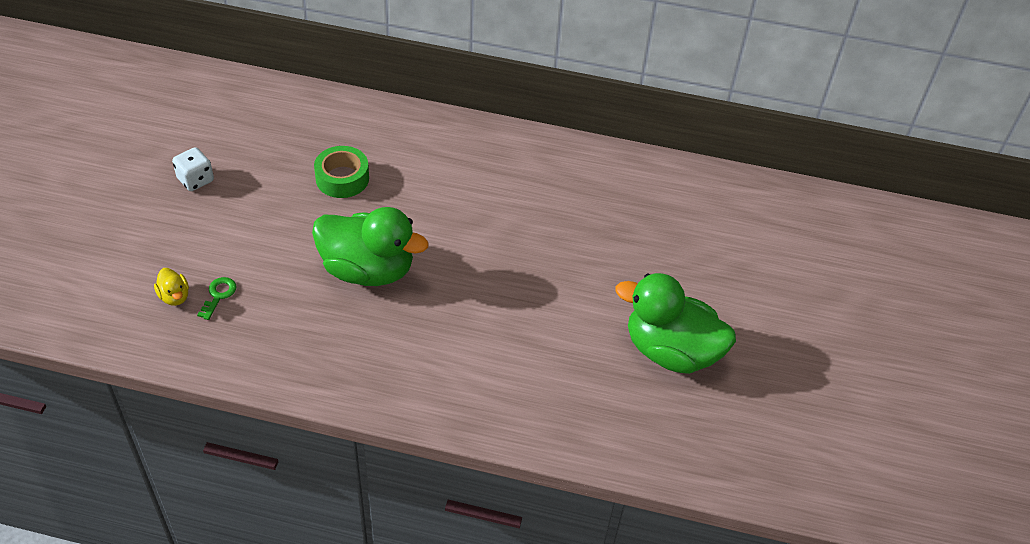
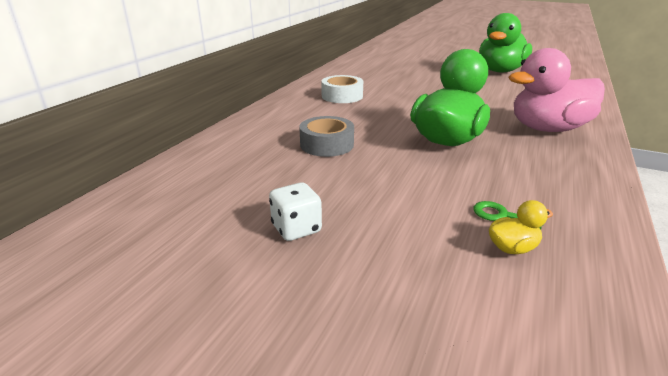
camera: 75 degrees left, 20 degrees down
green tape [314,146,369,198] -> grey tape [299,116,354,157]
none -> white tape [321,75,363,103]
none -> pink duck [508,48,605,132]

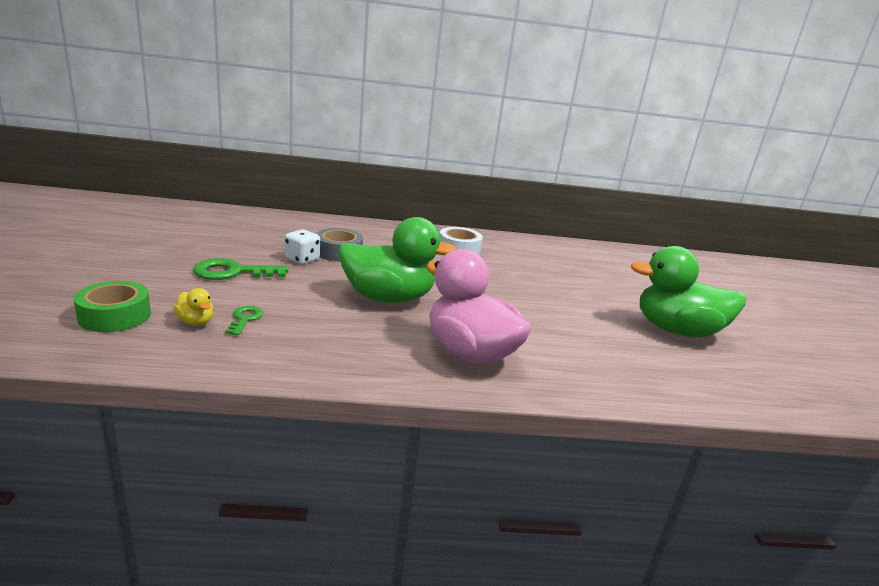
camera: 60 degrees right, 5 degrees down
white dice [269,182,322,241] -> white dice moved to [285,229,320,264]
none -> green tape [74,281,151,332]
none -> green key [193,258,288,280]

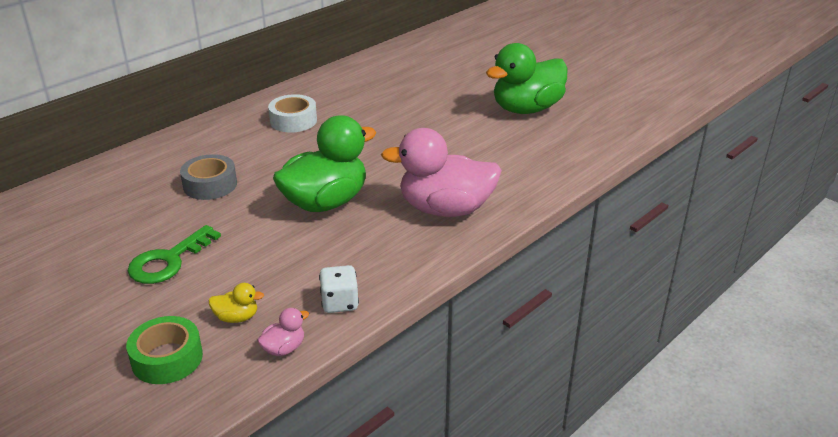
camera: 40 degrees left, 10 degrees up
green key [225,306,263,335] -> none
white dice [285,229,320,264] -> white dice moved to [319,265,359,313]
none -> pink duck [257,308,309,356]

